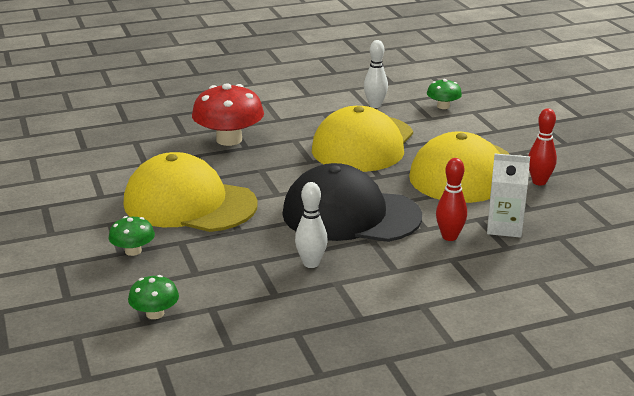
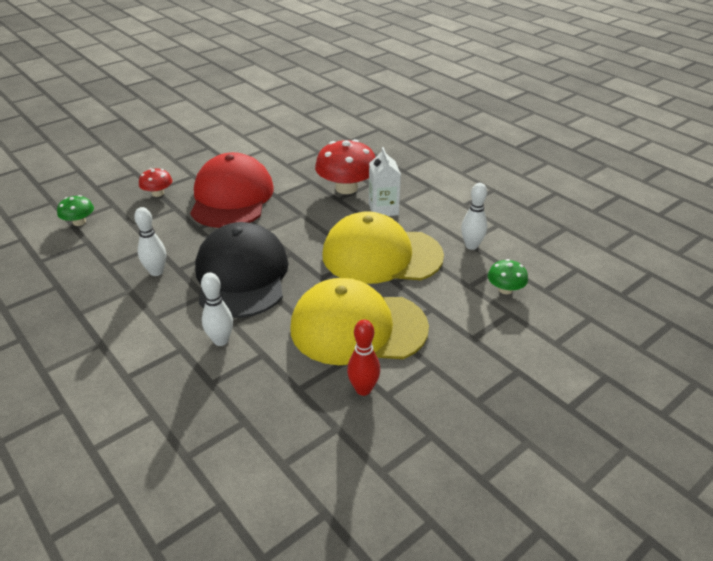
camera: 70 degrees right, 10 degrees up
green mushroom [108,216,155,256] -> red mushroom [139,168,172,197]
yellow cap [123,152,258,232] -> red cap [190,152,274,228]
red bowling pin [436,158,467,241] -> white bowling pin [201,272,233,346]
white carton [487,154,530,238] -> white carton moved to [369,147,401,216]

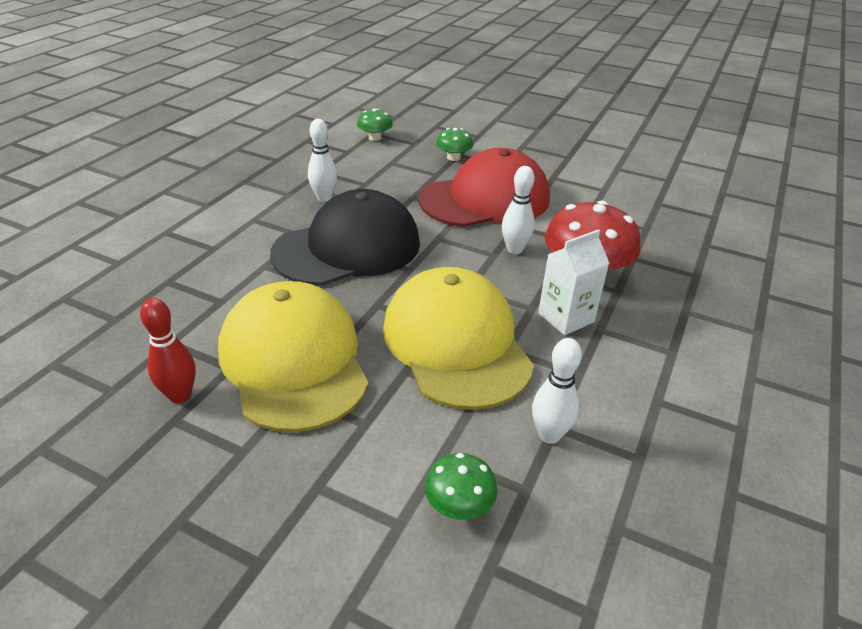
camera: 65 degrees right, 0 degrees up
red mushroom [139,168,172,197] -> green mushroom [436,128,473,161]
white bowling pin [201,272,233,346] -> white bowling pin moved to [502,166,535,254]

